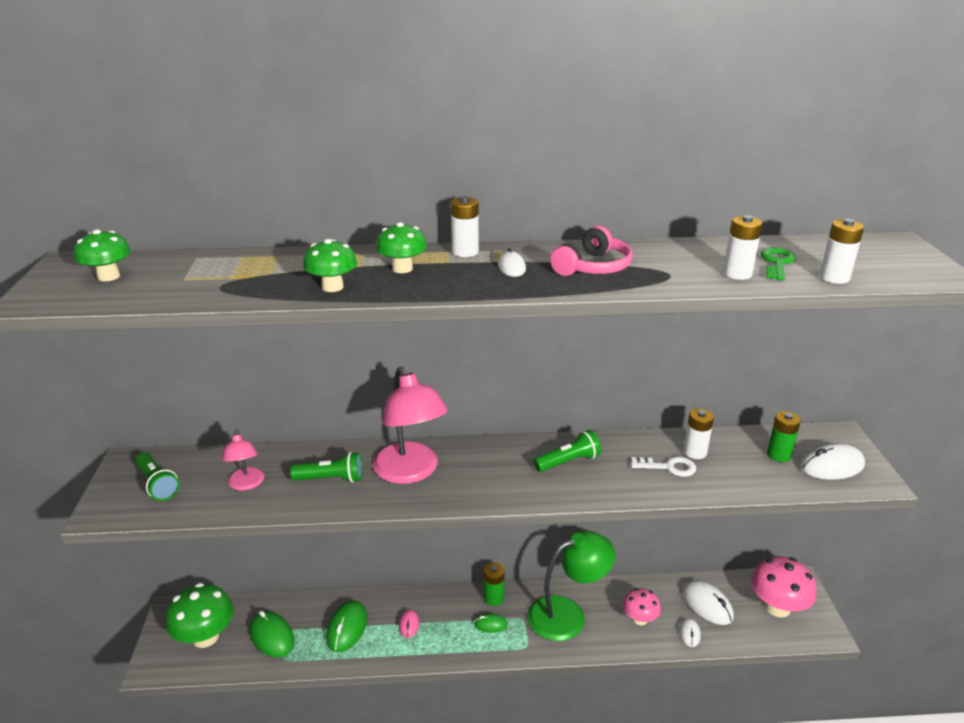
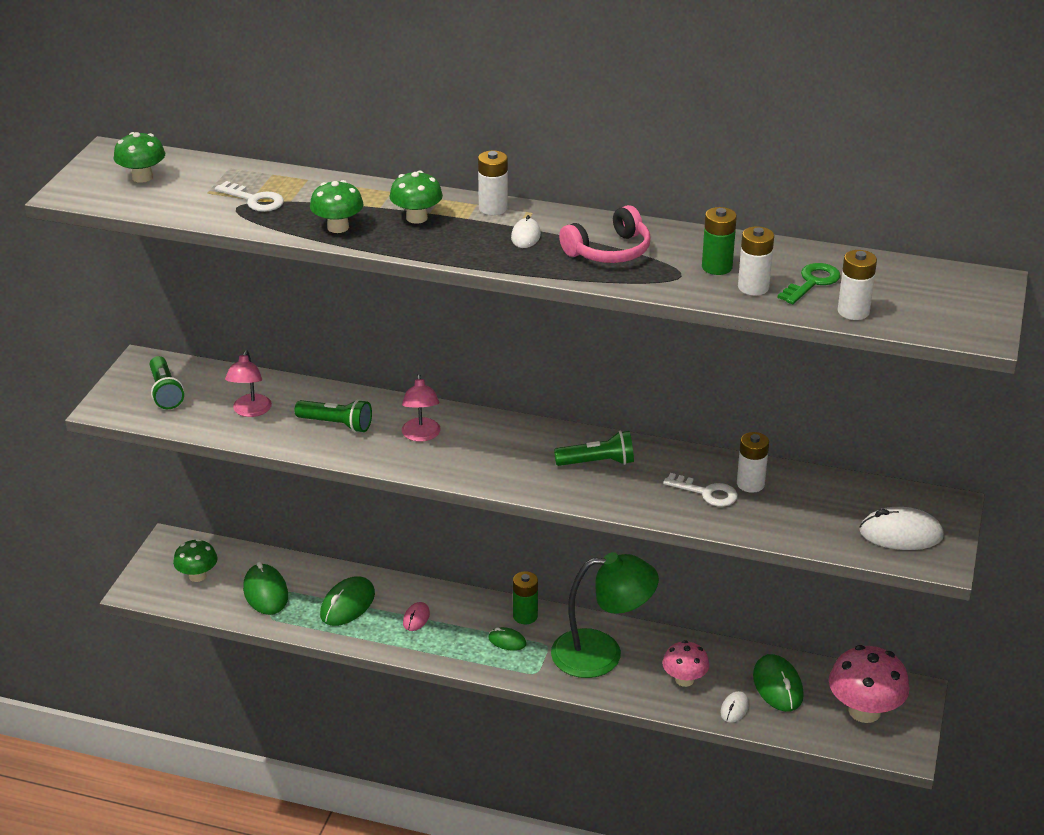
camera: 20 degrees right, 5 degrees up
green mushroom [166,583,234,648] -> green mushroom [173,539,218,582], size x0.60
pink lamp [373,367,448,484] -> pink lamp [402,374,441,442], size x0.53
white mouse [682,580,734,625] -> green mouse [753,654,804,712]
green battery [767,411,801,462] -> green battery moved to [702,207,737,275]
none -> white key [215,181,284,212]

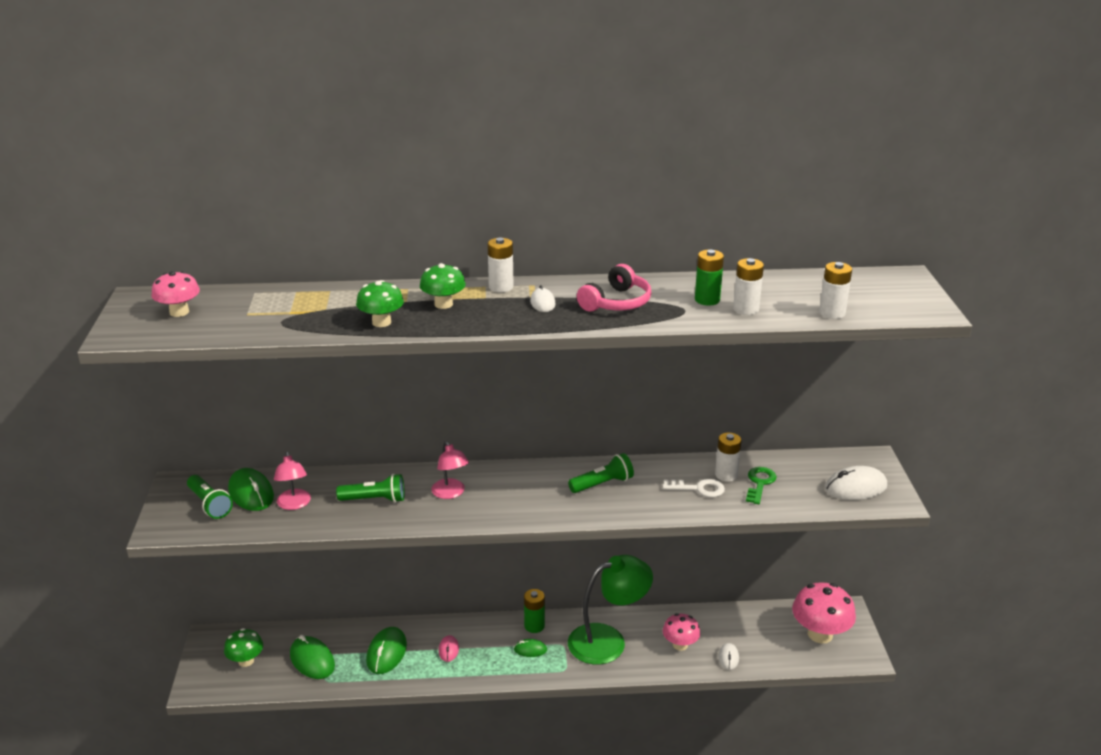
camera: 20 degrees left, 5 degrees down
green mushroom [114,132,165,183] -> pink mushroom [151,271,200,317]
white key [215,181,284,212] -> none
green mouse [753,654,804,712] -> green mouse moved to [228,468,274,511]
green key [777,263,840,304] -> green key moved to [746,467,777,504]

